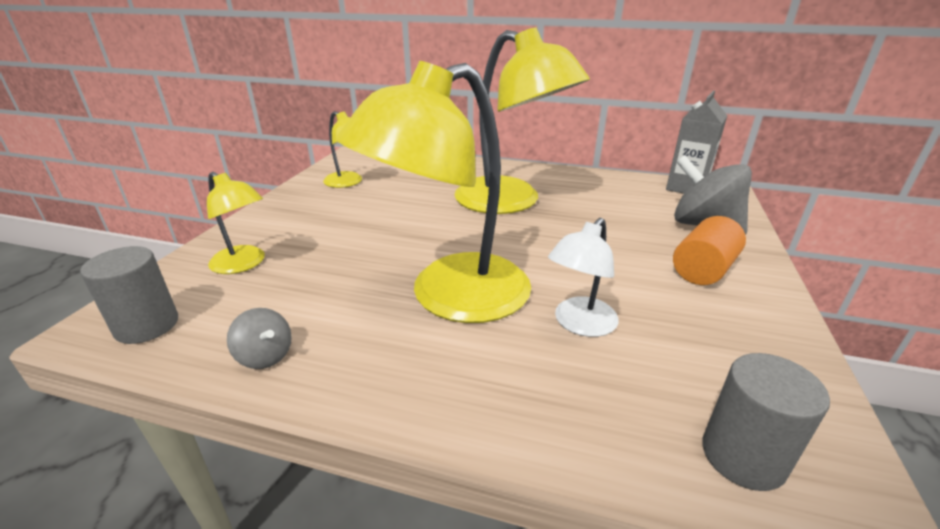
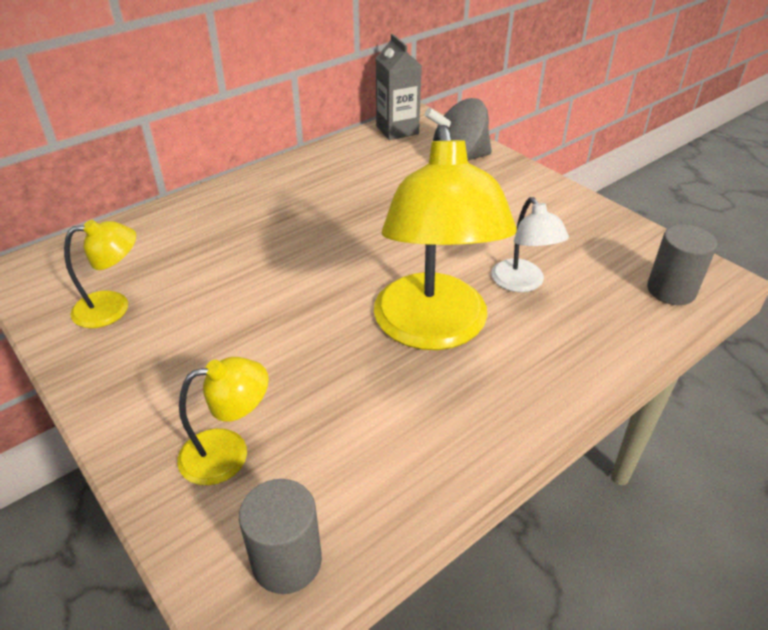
camera: 55 degrees left, 10 degrees up
grey spinning top [227,308,292,369] -> none
yellow lamp [455,28,590,214] -> none
orange cylinder [673,216,746,285] -> none

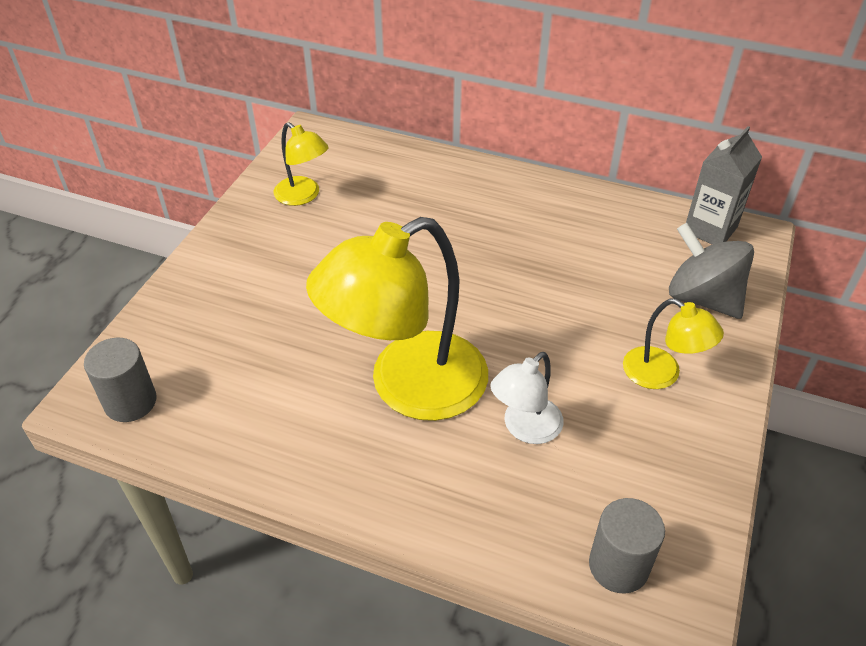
camera: 60 degrees right, 5 degrees up
yellow lamp [177,357,269,485] -> yellow lamp moved to [623,298,724,389]

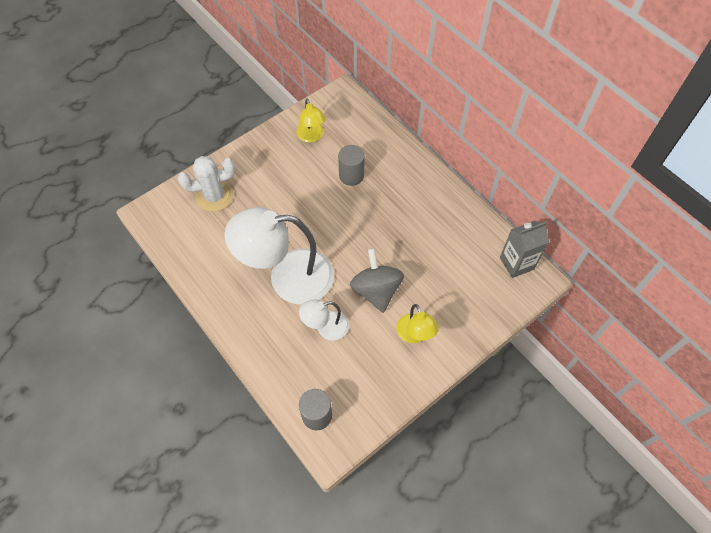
camera: 30 degrees right, 15 degrees up
grey cylinder [84,338,157,422] -> grey cylinder moved to [338,145,365,186]
yellow lamp [306,217,488,421] -> white lamp [225,207,334,304]
grey spinning top [669,223,754,319] -> grey spinning top moved to [350,248,404,313]
none -> white cactus [178,156,235,212]

